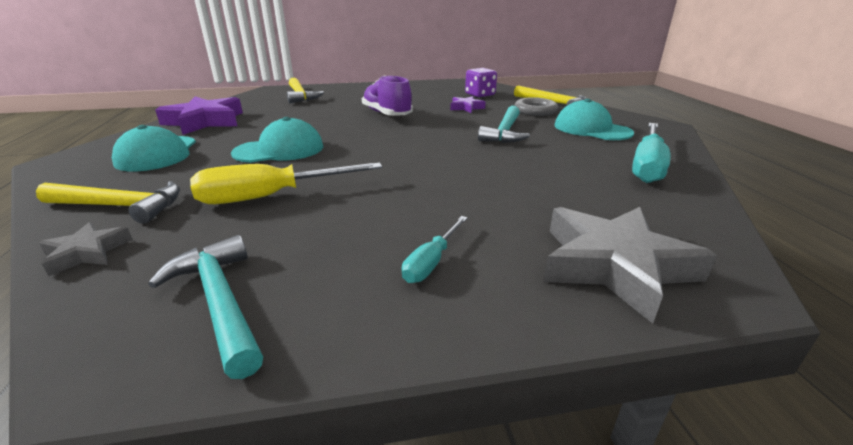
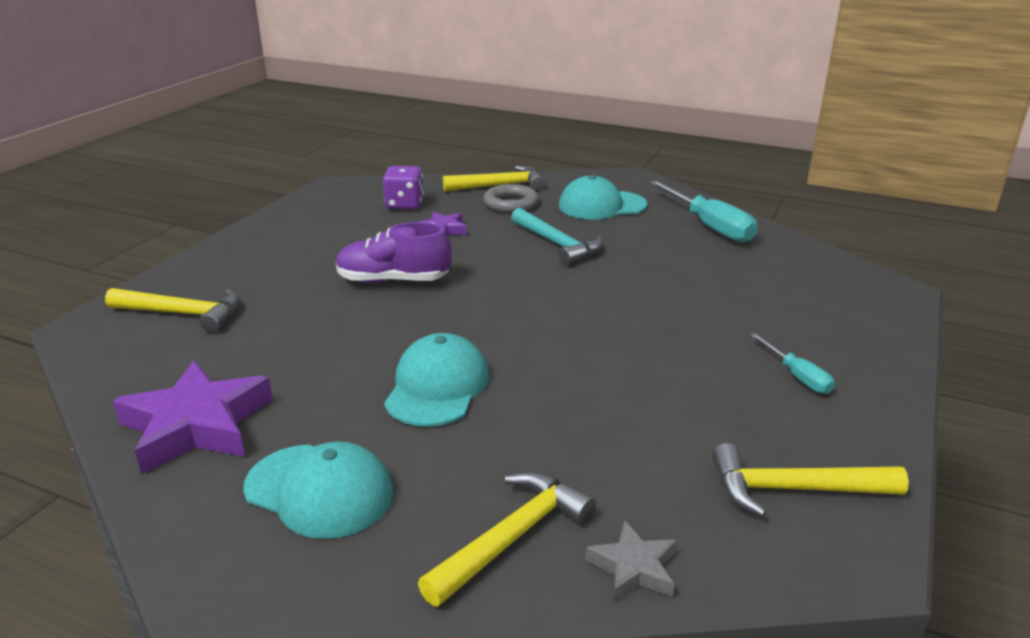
camera: 55 degrees left, 0 degrees up
turquoise hammer [148,235,263,379] -> yellow hammer [712,443,909,517]
yellow screwdriver [190,163,382,204] -> none
grey star [543,207,717,324] -> none

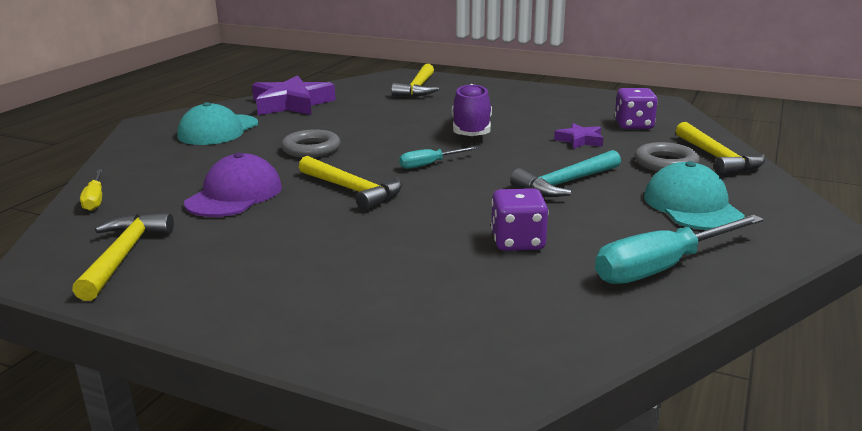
camera: 90 degrees right, 5 degrees down
turquoise cap [384,333,489,427] -> grey ring [281,129,341,158]
yellow hammer [418,472,596,606] -> yellow hammer moved to [299,156,402,211]
grey star [585,520,677,601] -> yellow screwdriver [80,169,103,211]
turquoise screwdriver [750,333,835,394] -> turquoise screwdriver moved to [399,147,478,169]
none -> purple cap [184,153,282,217]
none -> purple dice [491,188,549,251]

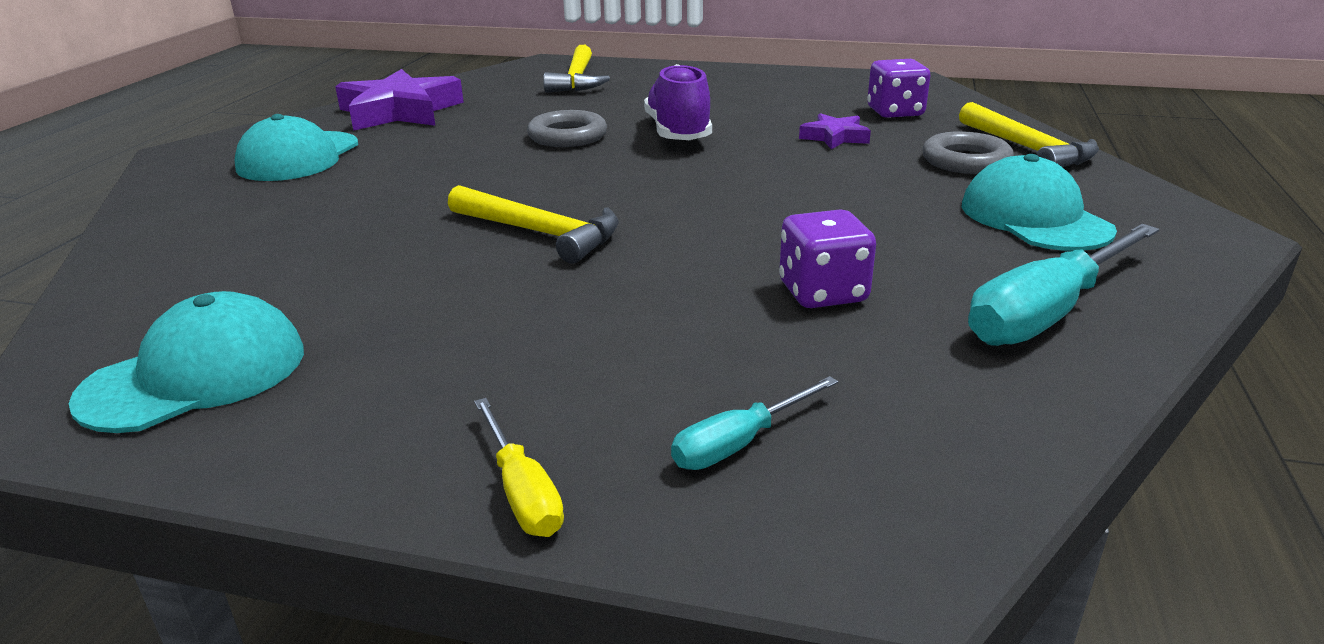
camera: 10 degrees left, 5 degrees up
yellow hammer [72,213,174,301] -> turquoise cap [69,291,304,433]
yellow screwdriver [80,169,103,211] -> yellow screwdriver moved to [474,398,564,537]
purple cap [184,153,282,217] -> none
grey ring [281,129,341,158] -> grey ring moved to [527,110,607,147]
turquoise screwdriver [399,147,478,169] -> turquoise screwdriver moved to [671,376,838,470]
turquoise hammer [510,150,621,197] -> none

